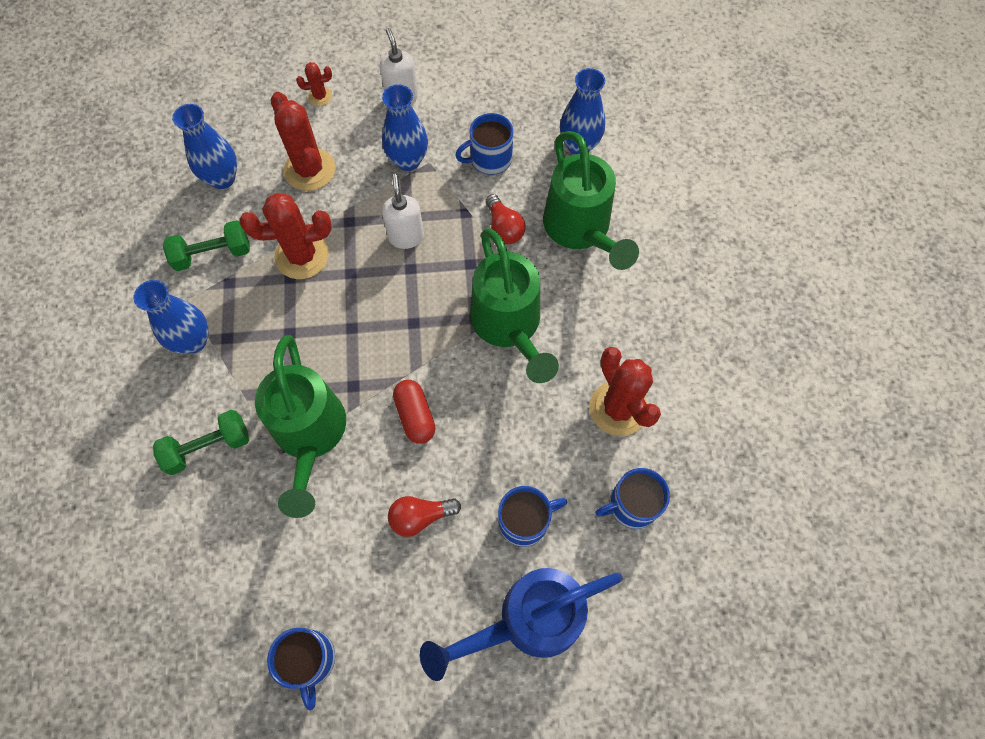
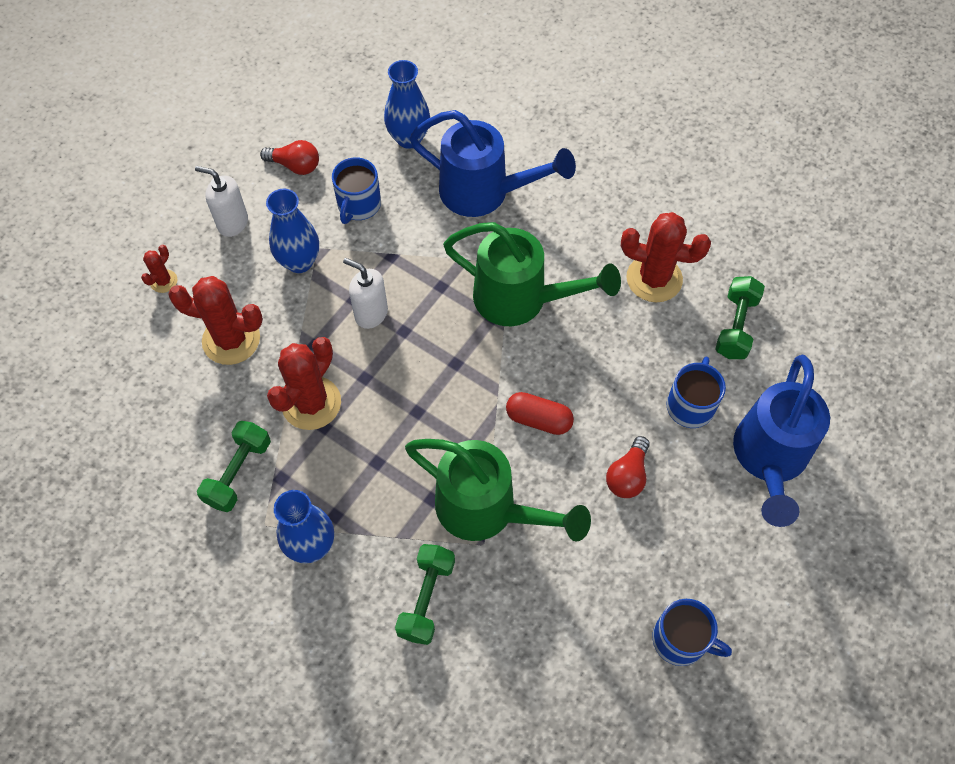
camera: 50 degrees left, 5 degrees down
blue vase [172,104,237,189] -> none
red light bulb [486,194,526,244] -> red light bulb moved to [260,140,319,175]
green watering can [543,131,639,270] -> blue watering can [409,110,576,217]
blue mug [595,468,670,529] -> green dumbbell [715,276,765,359]

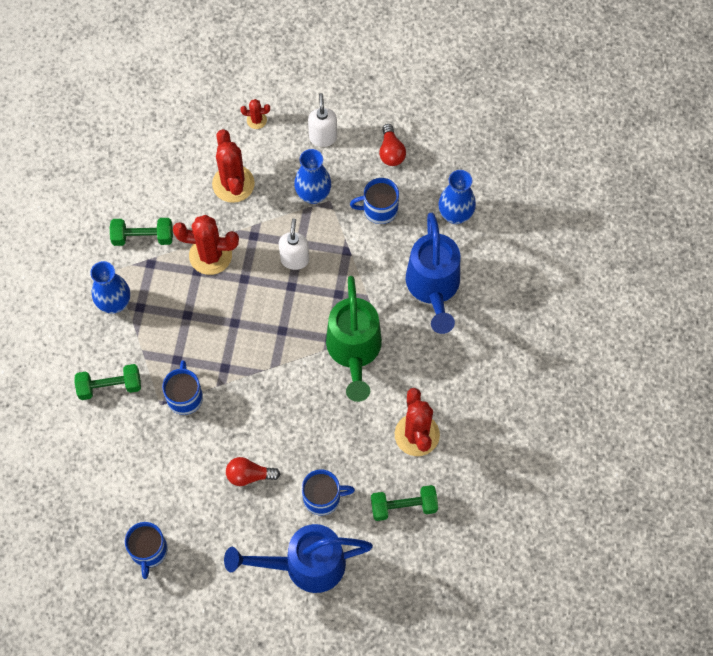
camera: 65 degrees right, 5 degrees up
green watering can [405,439,591,541] -> blue mug [162,360,203,415]
red capsule [506,392,574,435] -> none

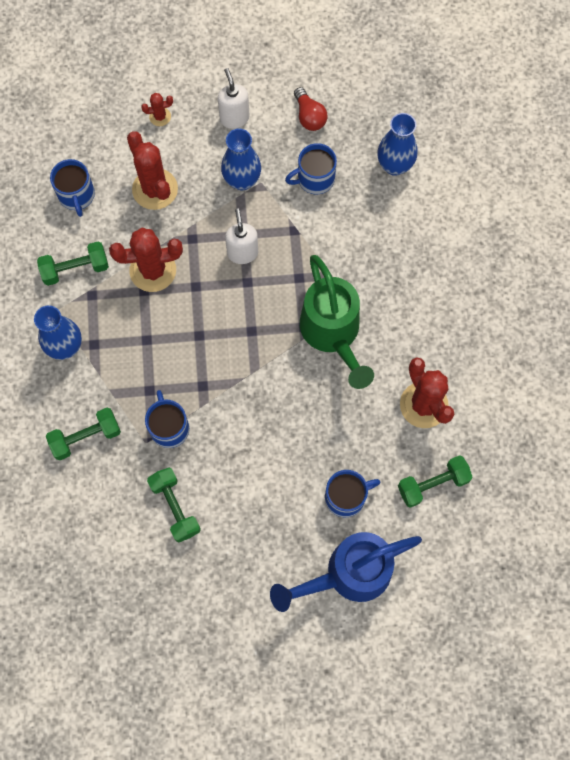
camera: 15 degrees left, 5 degrees up
blue mug [125,522,168,579] -> blue mug moved to [50,159,95,217]
red light bulb [226,457,280,486] -> none
blue watering can [406,213,460,334] -> none
none -> green dumbbell [147,468,201,542]

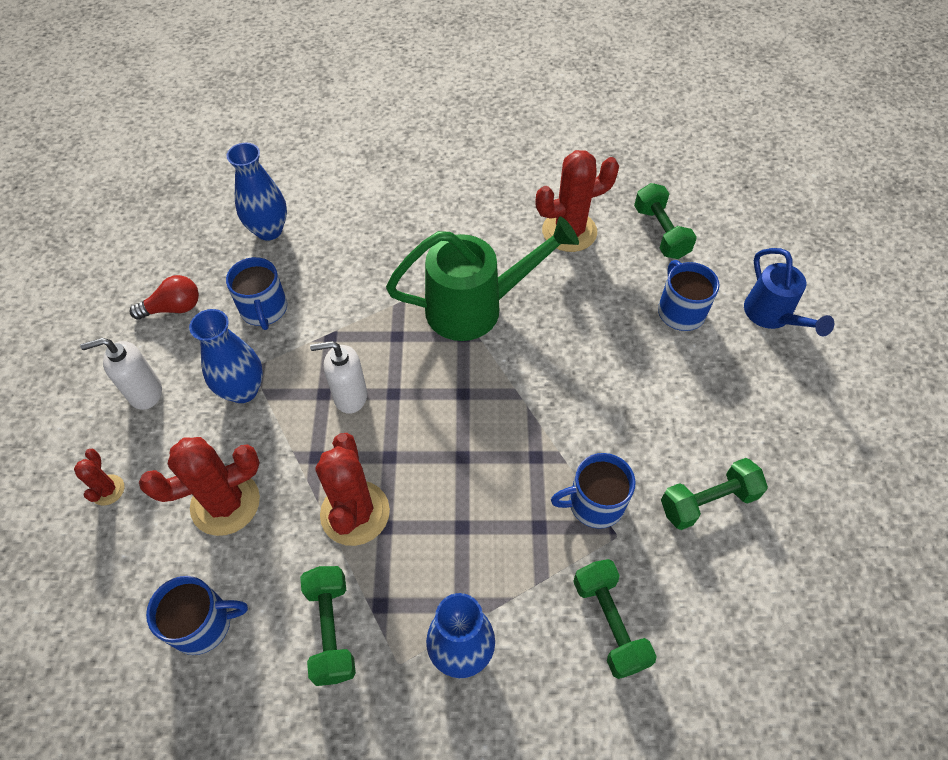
camera: 85 degrees left, 15 degrees down
blue watering can [270,532,422,612] -> blue watering can [744,248,834,336], size x0.63

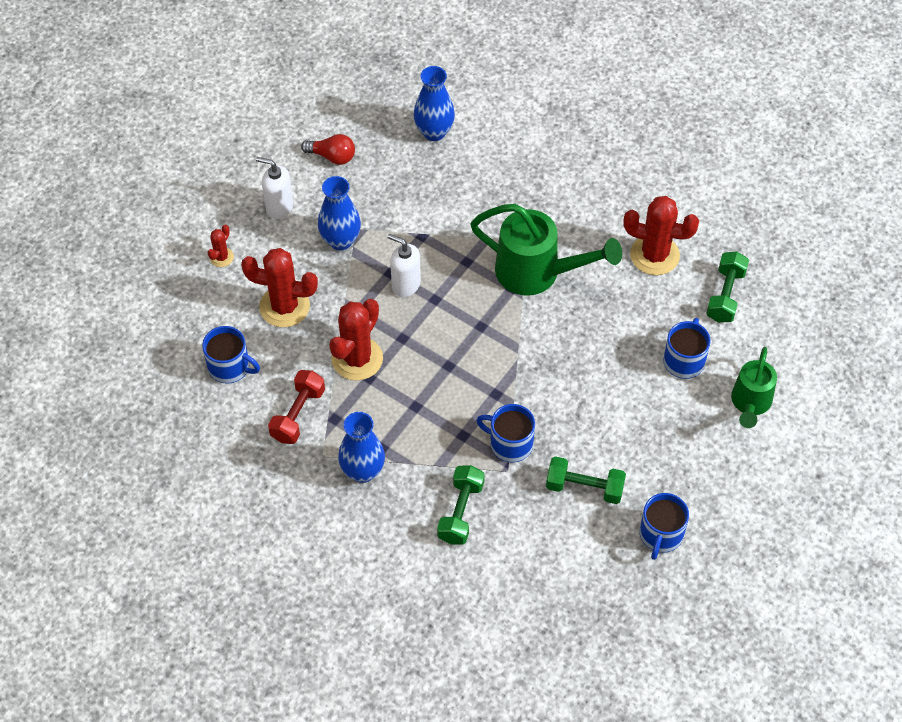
camera: 35 degrees right, 0 degrees up
blue mug [226,257,287,330] -> blue mug moved to [640,493,689,560]
green dumbbell [300,566,356,686] -> red dumbbell [268,370,325,444]
blue watering can [744,248,834,336] -> green watering can [731,347,777,428]

